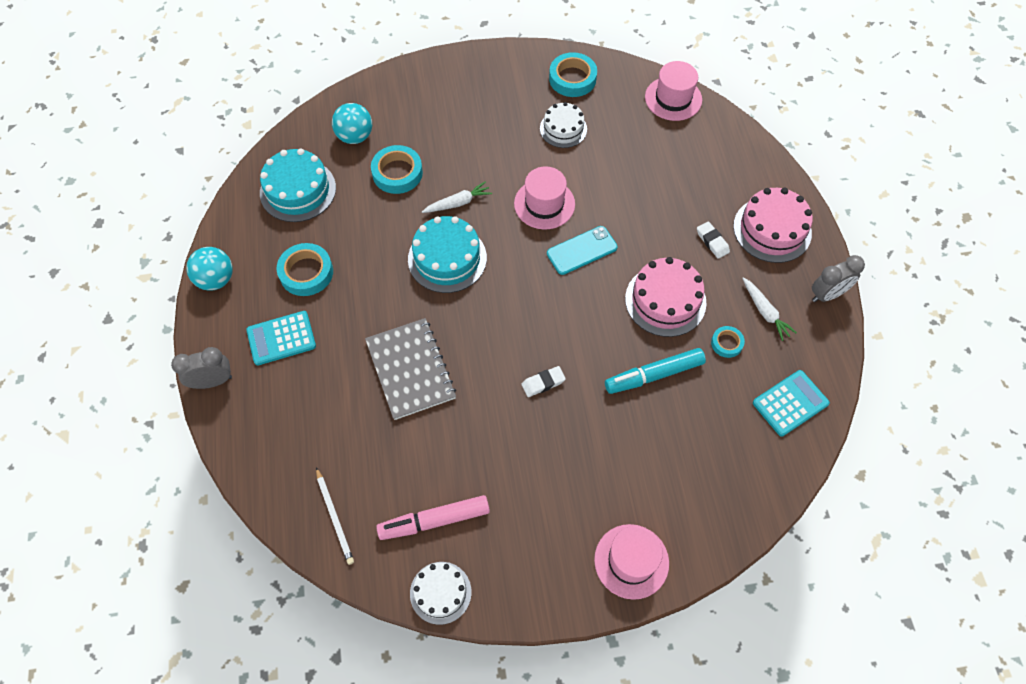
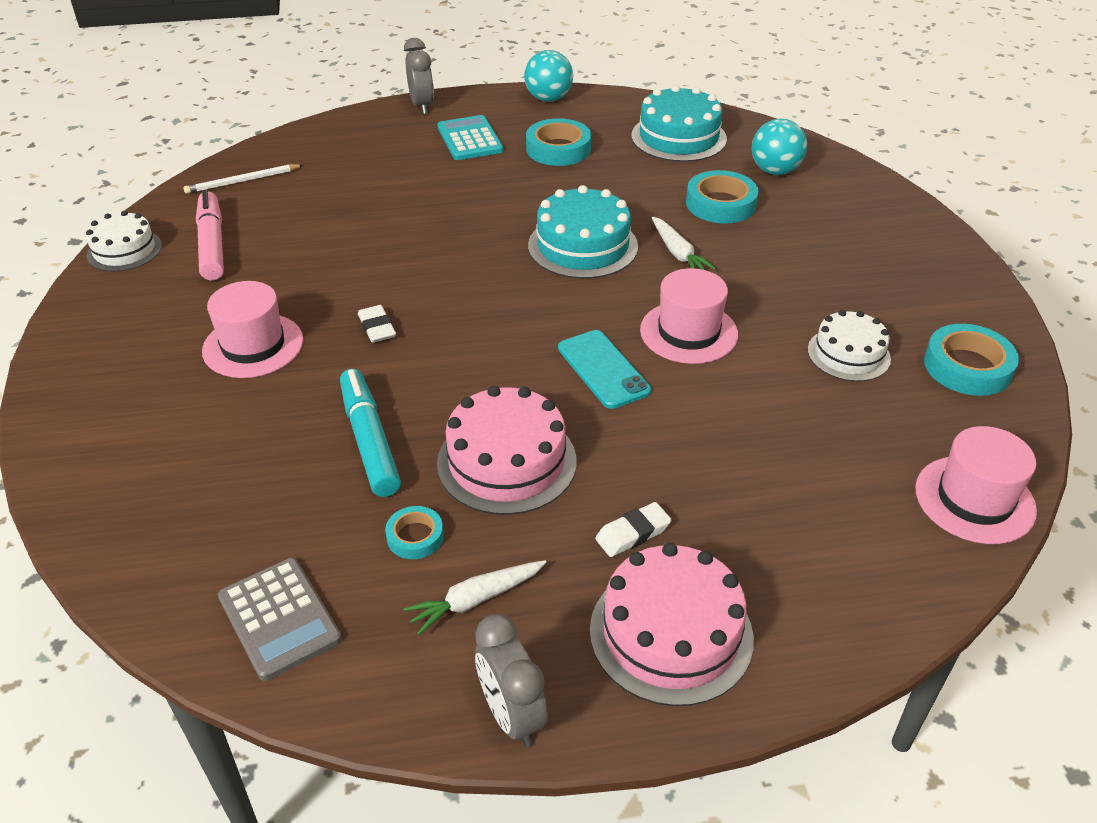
camera: 90 degrees right, 20 degrees down
grey notebook [365,318,456,420] -> none
pink hat [594,524,669,600] -> pink hat moved to [202,281,303,378]
turquoise calculator [753,370,830,437] -> grey calculator [218,558,342,681]

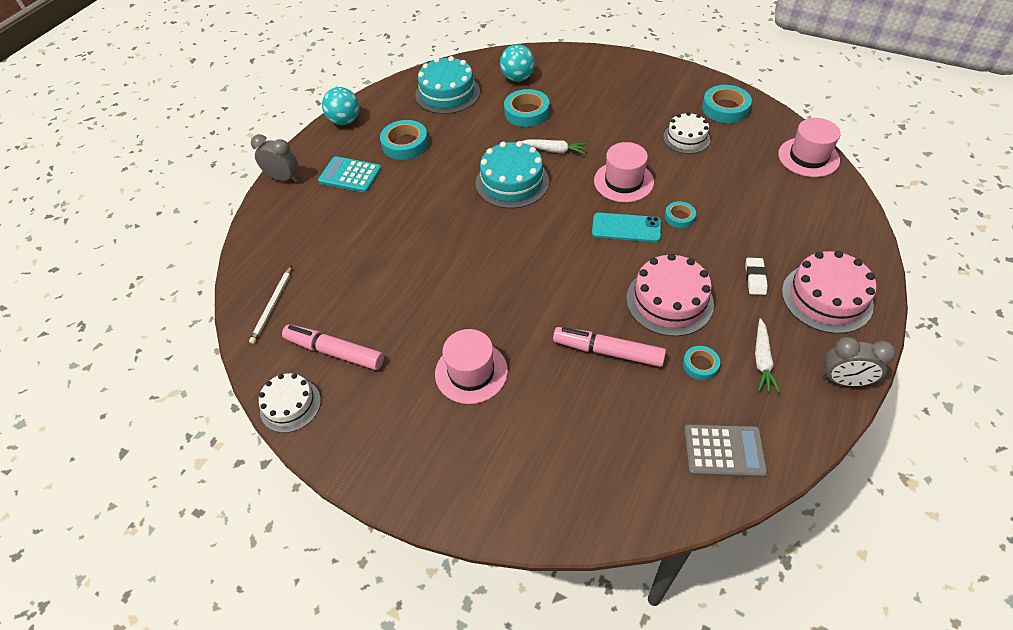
camera: 50 degrees left, 10 degrees up
turquoise marker [340,369,401,497] -> pink marker [553,327,666,367]
white eraser [358,305,396,343] -> none
none -> turquoise tape [665,201,696,228]

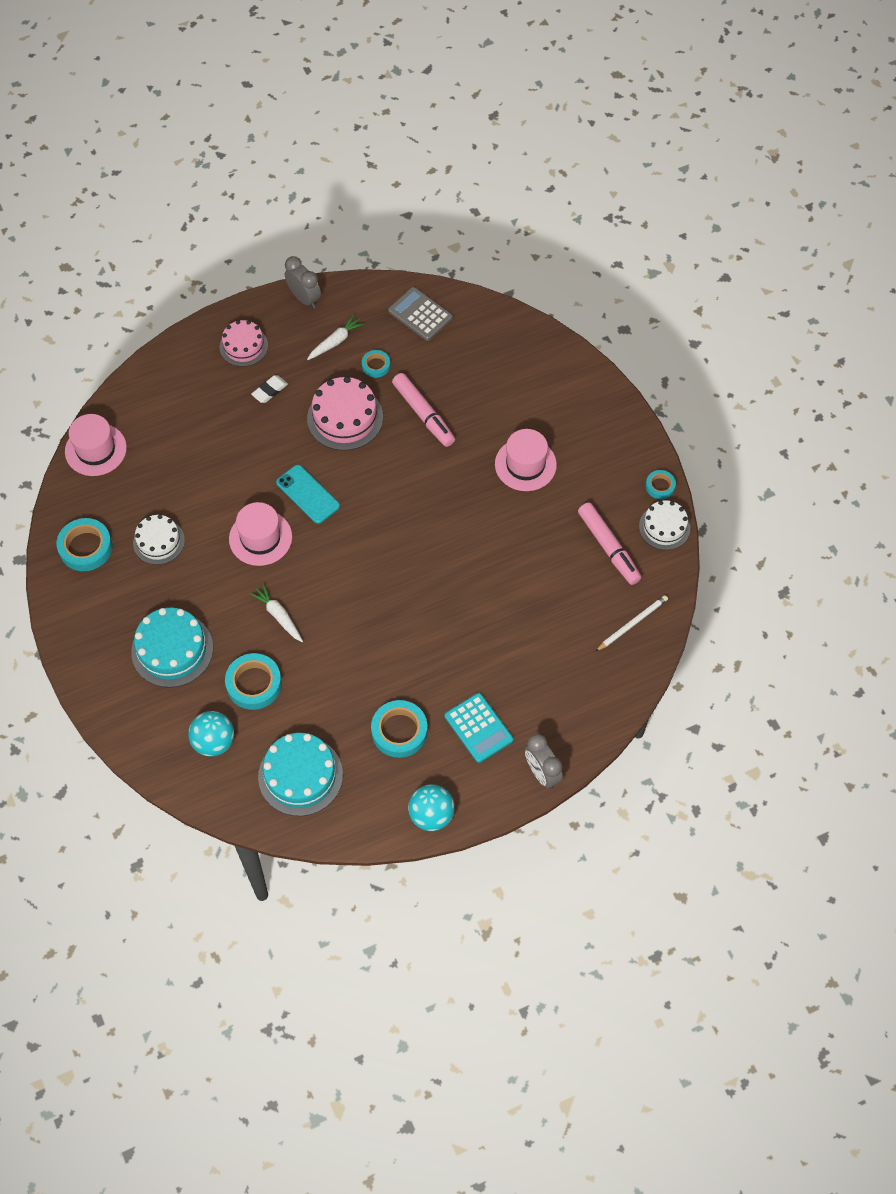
camera: 145 degrees left, 10 degrees up
turquoise cake [476,141,549,209] -> turquoise cake moved to [131,608,213,688]
turquoise tape [665,201,696,228] -> turquoise tape moved to [646,470,676,499]
pink cake [782,251,877,334] -> pink cake [220,320,268,367], size x0.65

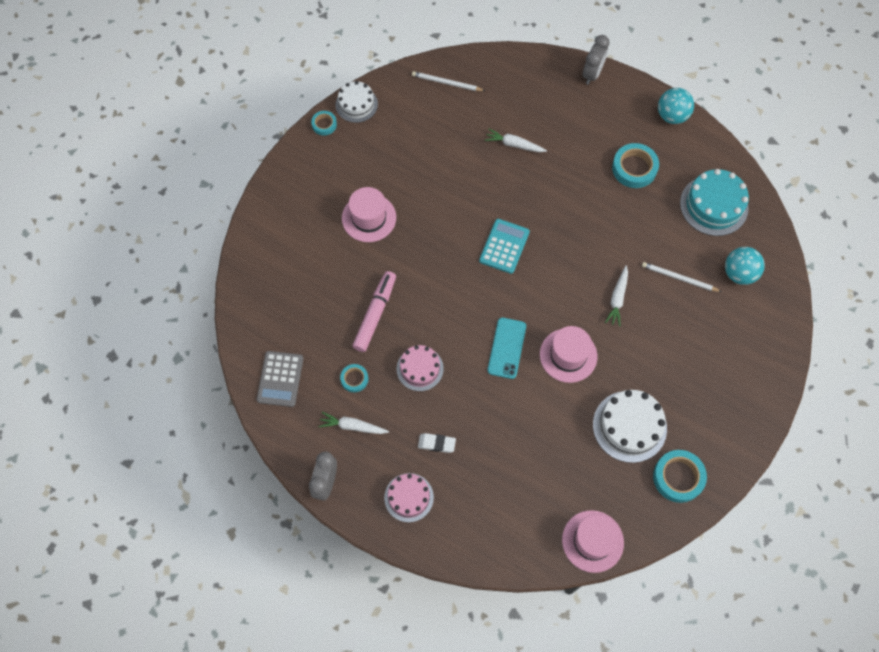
camera: 125 degrees left, 5 degrees up
turquoise cake [131,608,213,688] -> none
white cake [133,515,185,565] -> white cake [593,390,667,463], size x1.54
turquoise tape [225,653,282,710] -> white pencil [642,262,722,292]
pink cake [307,376,383,450] -> pink cake [397,345,444,391], size x0.65
turquoise calculator [445,693,513,763] -> turquoise calculator moved to [479,219,530,274]
pink marker [578,503,641,585] -> none
none -> white carrot [485,129,547,152]

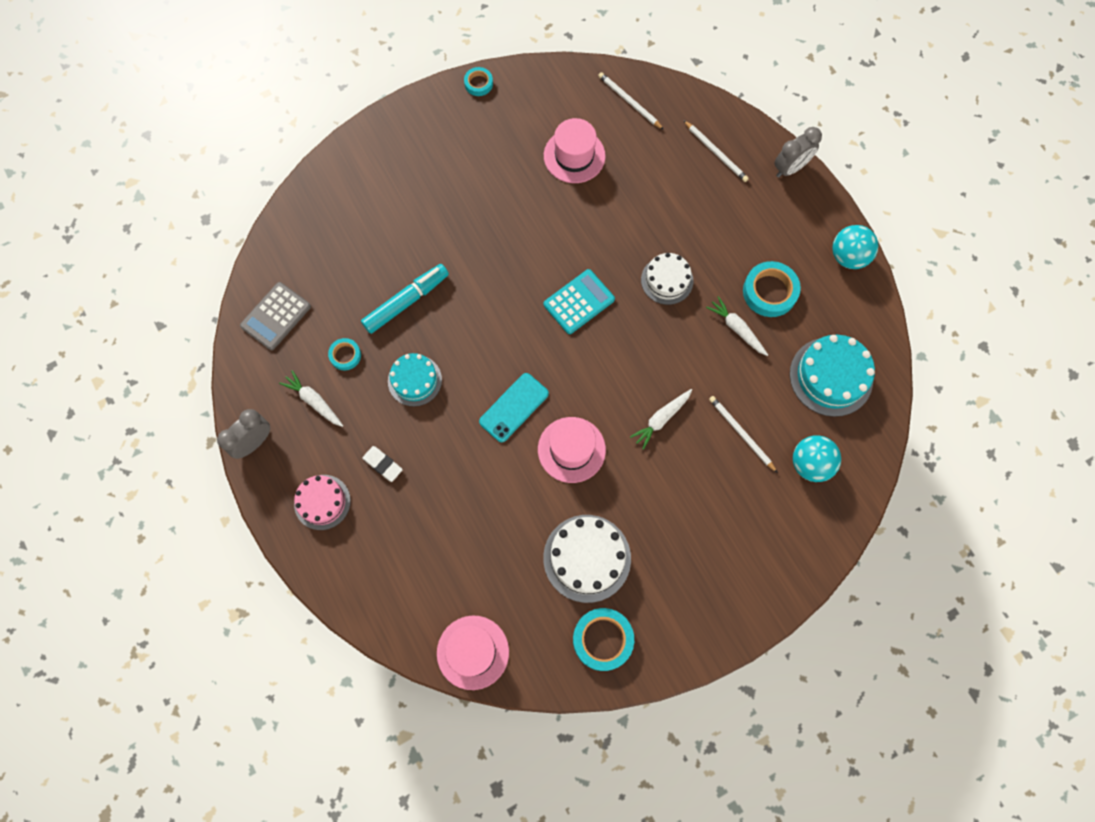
camera: 30 degrees right, 5 degrees up
white cake [336,81,378,123] -> white cake moved to [641,253,693,305]
pink hat [342,187,396,242] -> pink hat moved to [544,118,605,183]
pink marker [352,271,396,352] -> turquoise marker [361,264,449,334]
pink cake [397,345,444,391] -> turquoise cake [388,353,442,407]
white carrot [485,129,547,152] -> white carrot moved to [706,296,768,356]
none -> white pencil [684,120,749,182]

